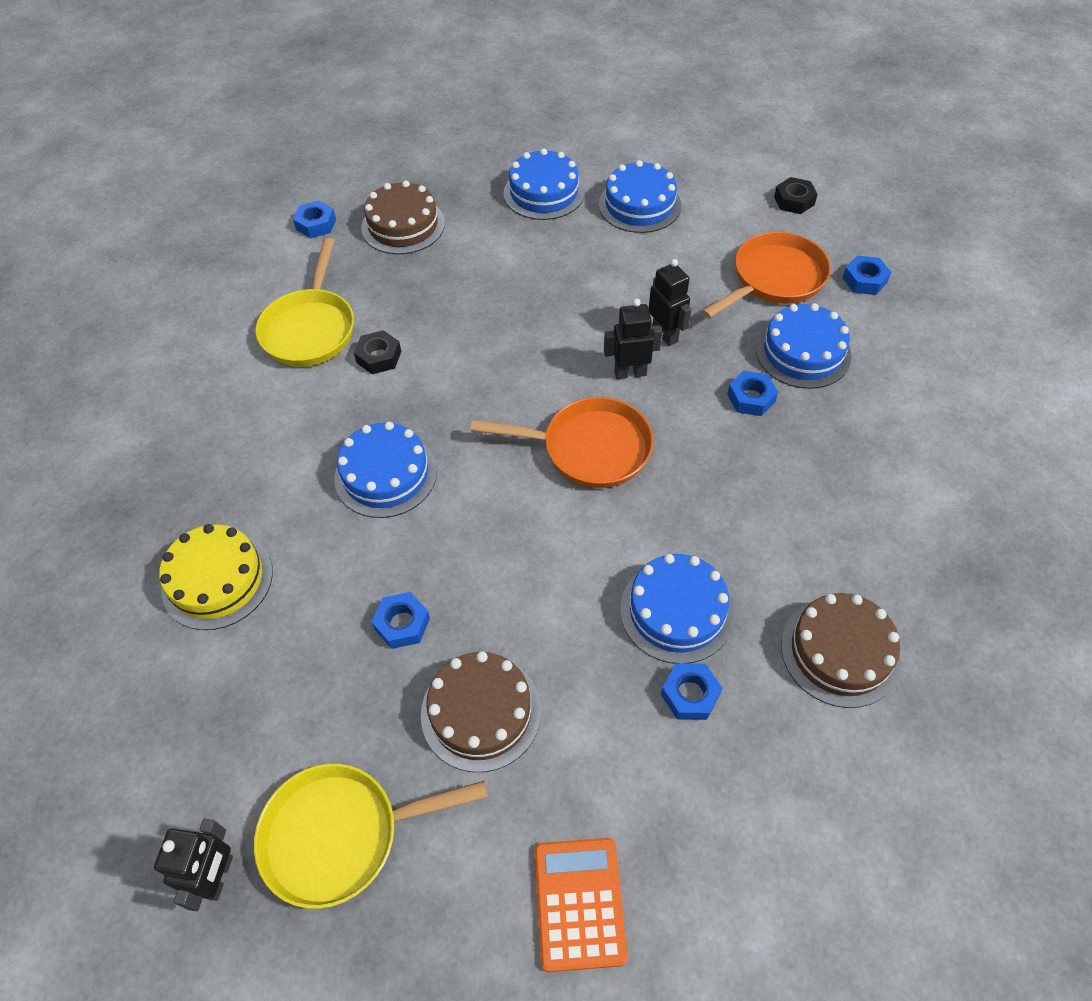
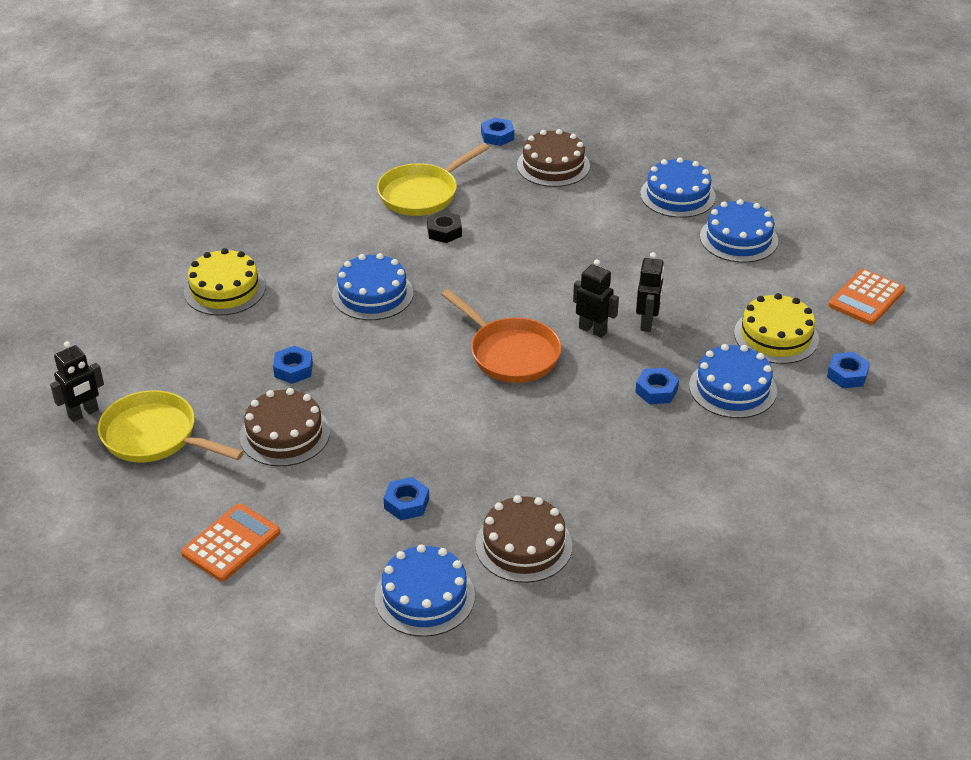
camera: 40 degrees right, 15 degrees down
blue cake [620,554,734,664] -> blue cake moved to [375,544,475,637]
orange pan [702,232,831,319] -> yellow cake [734,293,819,364]
black nut [774,177,818,214] -> orange calculator [828,269,905,325]

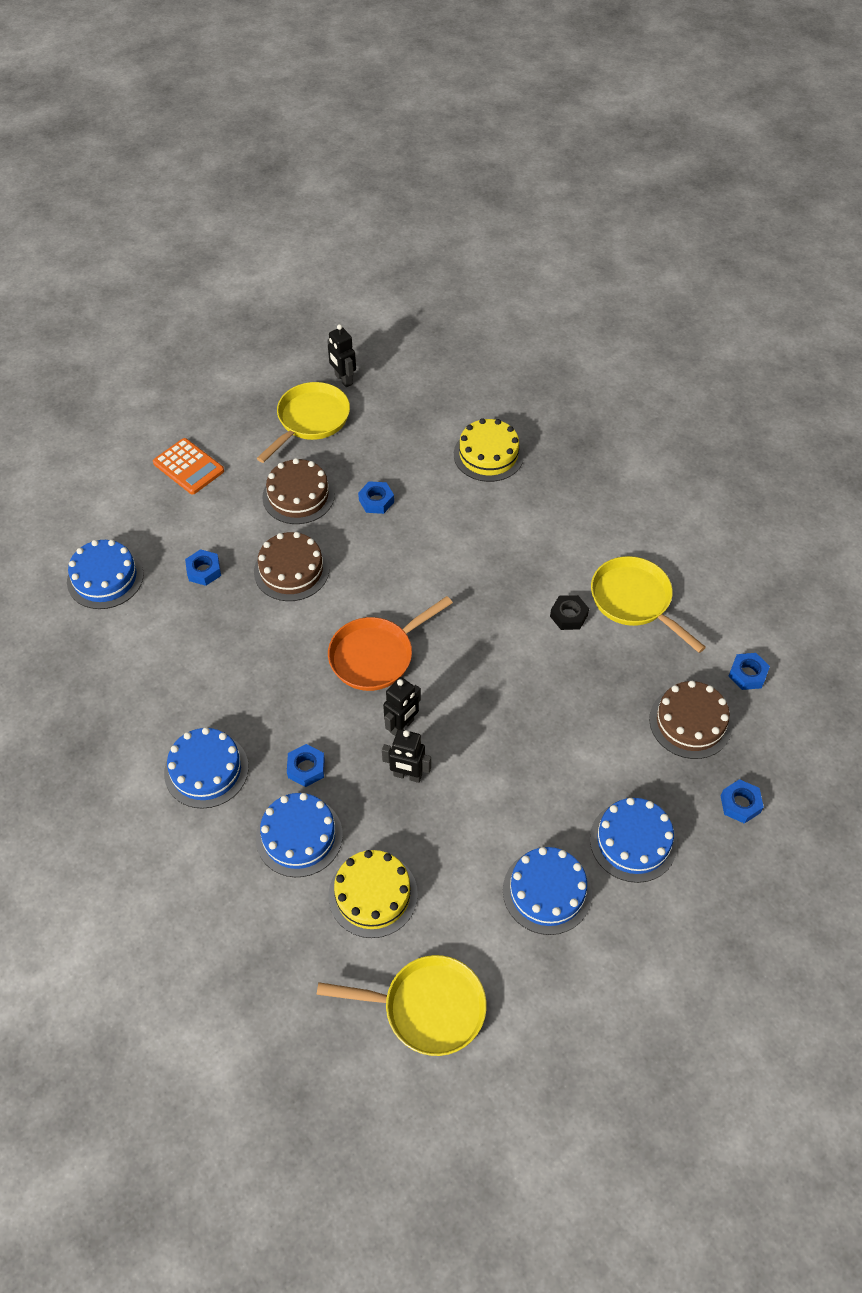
camera: 95 degrees right, 15 degrees up
blue cake [332,253,413,320] -> blue cake moved to [164,727,249,809]
brown cake [475,495,572,583] -> brown cake moved to [254,532,329,601]
blue nut [827,352,870,388] -> blue nut moved to [721,779,764,824]
orange calculator [828,269,905,325] -> yellow pan [317,955,487,1056]

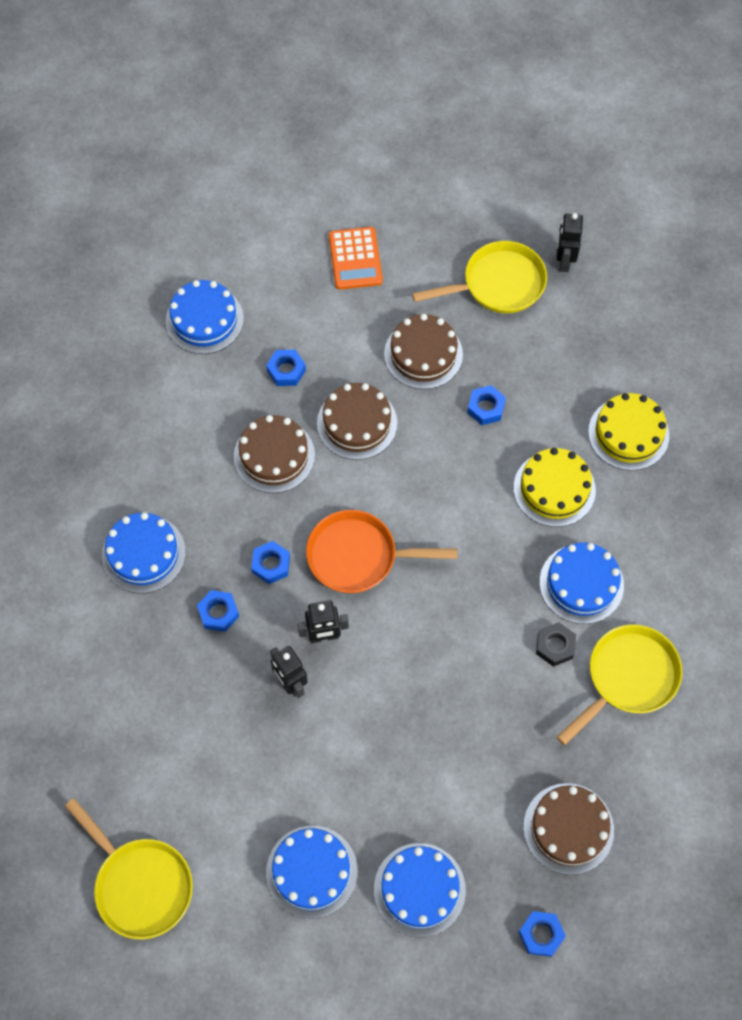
camera: 40 degrees right, 10 degrees up
blue cake [256,793,343,877] -> blue cake moved to [540,542,624,624]
yellow cake [328,850,418,938] -> yellow cake moved to [514,448,596,527]
yellow pan [591,556,706,653] -> yellow pan turned 45 degrees clockwise [557,624,682,745]
blue nut [729,653,770,690] -> blue nut moved to [251,541,290,584]
none -> brown cake [234,415,315,493]

